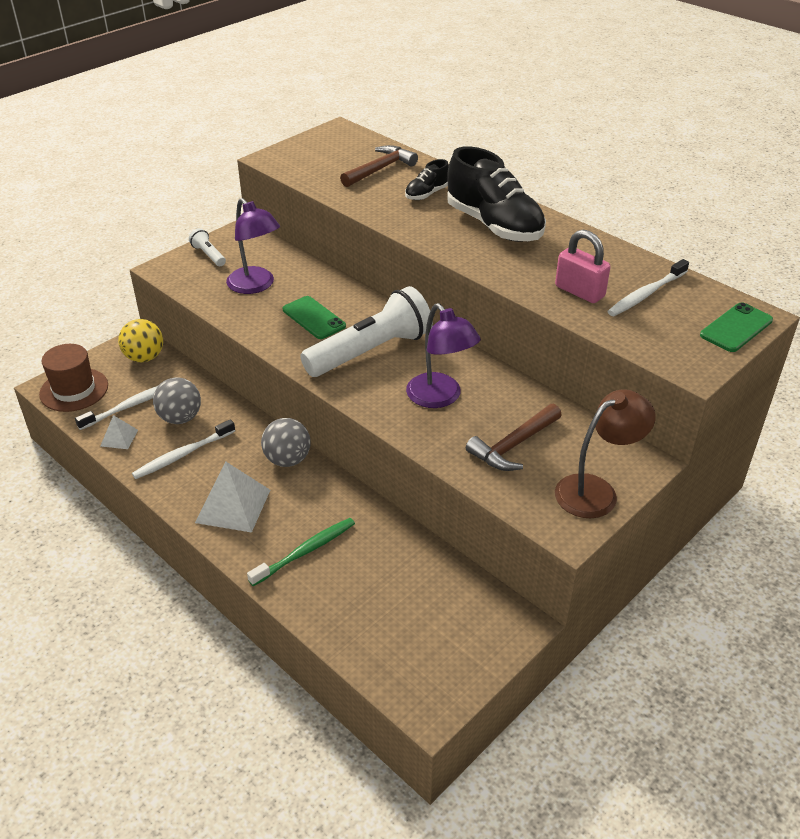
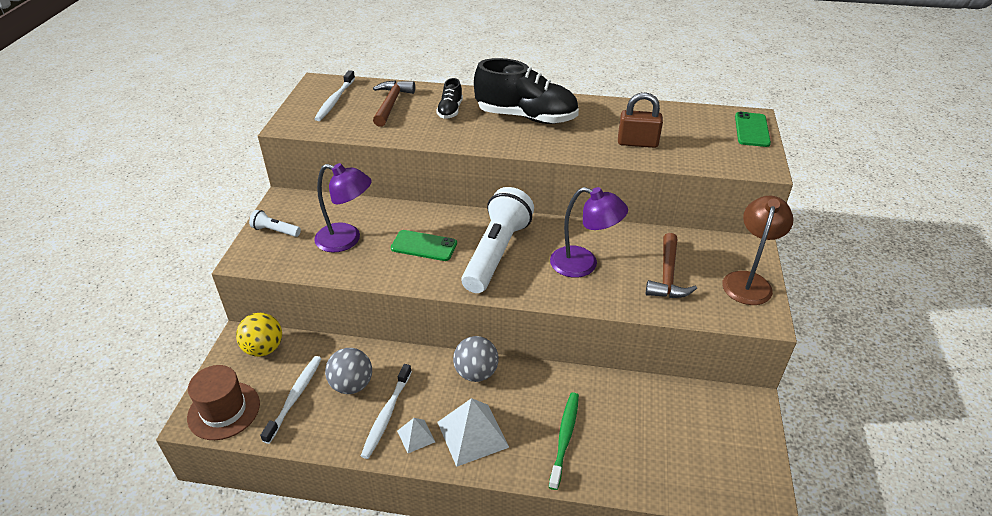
camera: 35 degrees left, 0 degrees up
white pyramid [101,415,138,449] -> white pyramid moved to [397,418,435,453]
pink padlock [555,230,611,303] -> brown padlock [618,92,663,148]
white toothbrush [607,259,689,316] -> white toothbrush moved to [314,70,355,121]

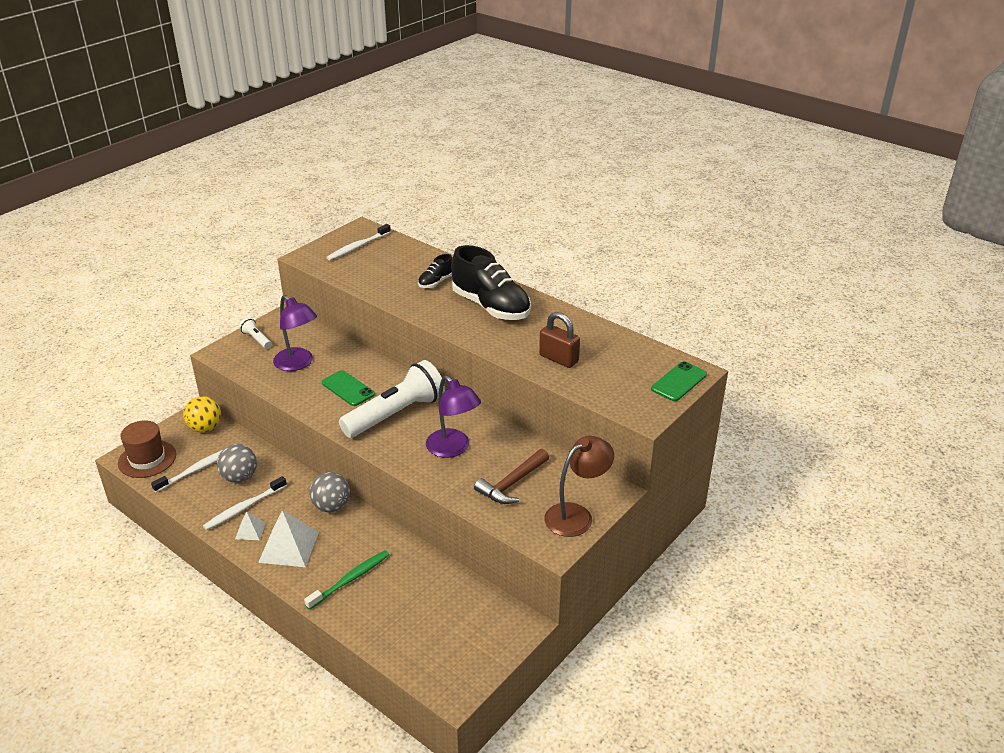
camera: 30 degrees right, 5 degrees down
brown hammer [373,80,415,127] -> none

